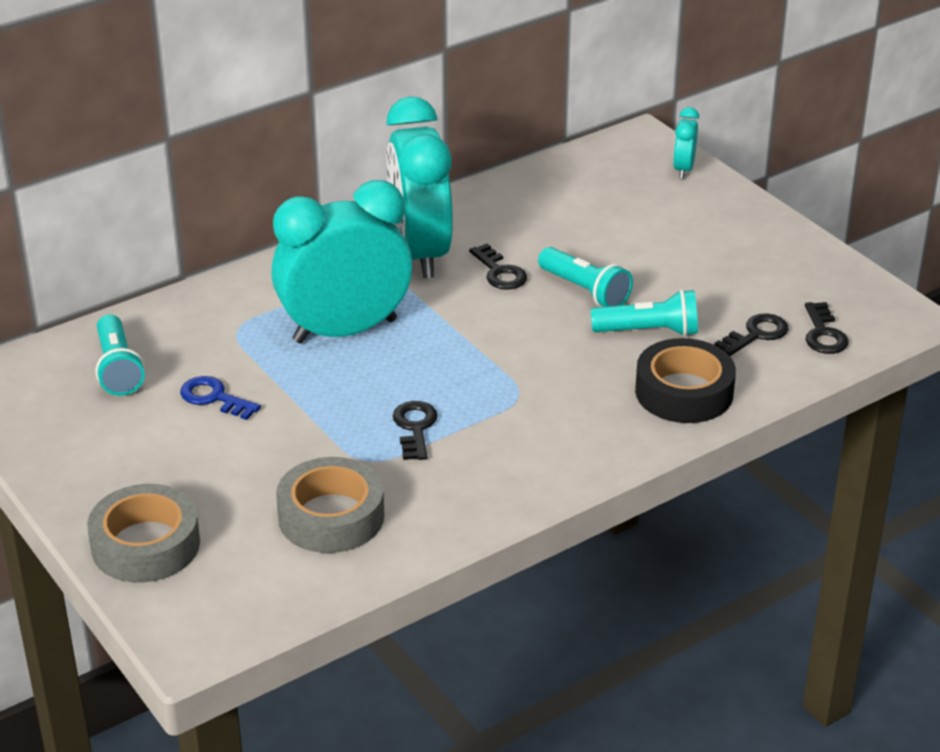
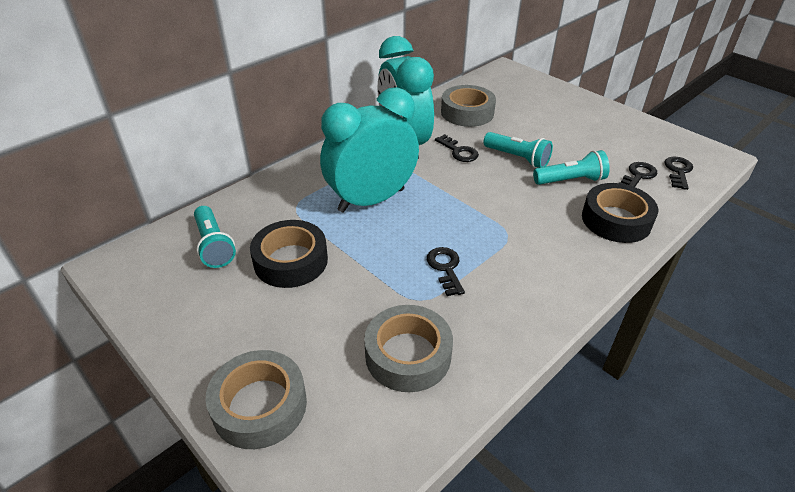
camera: 10 degrees left, 5 degrees up
blue key [180,376,261,420] -> black tape [250,220,328,288]
turquoise clock [673,107,699,179] -> none
black key [805,302,849,354] -> black key turned 150 degrees counterclockwise [665,157,693,190]
none -> grey tape [441,85,496,127]

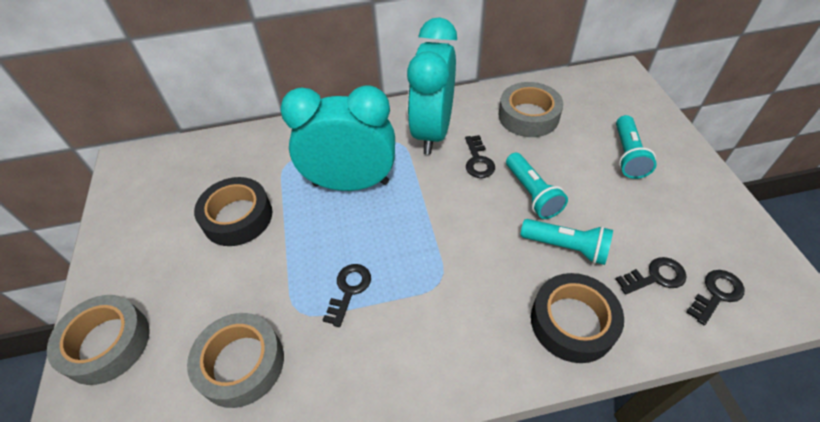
camera: 35 degrees right, 10 degrees up
turquoise flashlight [194,206,236,268] -> turquoise flashlight moved to [616,115,657,179]

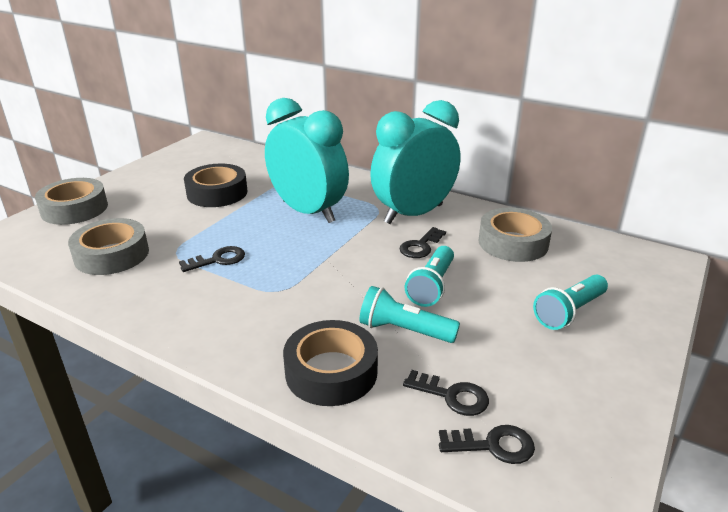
camera: 40 degrees right, 20 degrees down
turquoise flashlight [521,219,613,265] -> turquoise flashlight turned 135 degrees clockwise [360,286,460,343]

